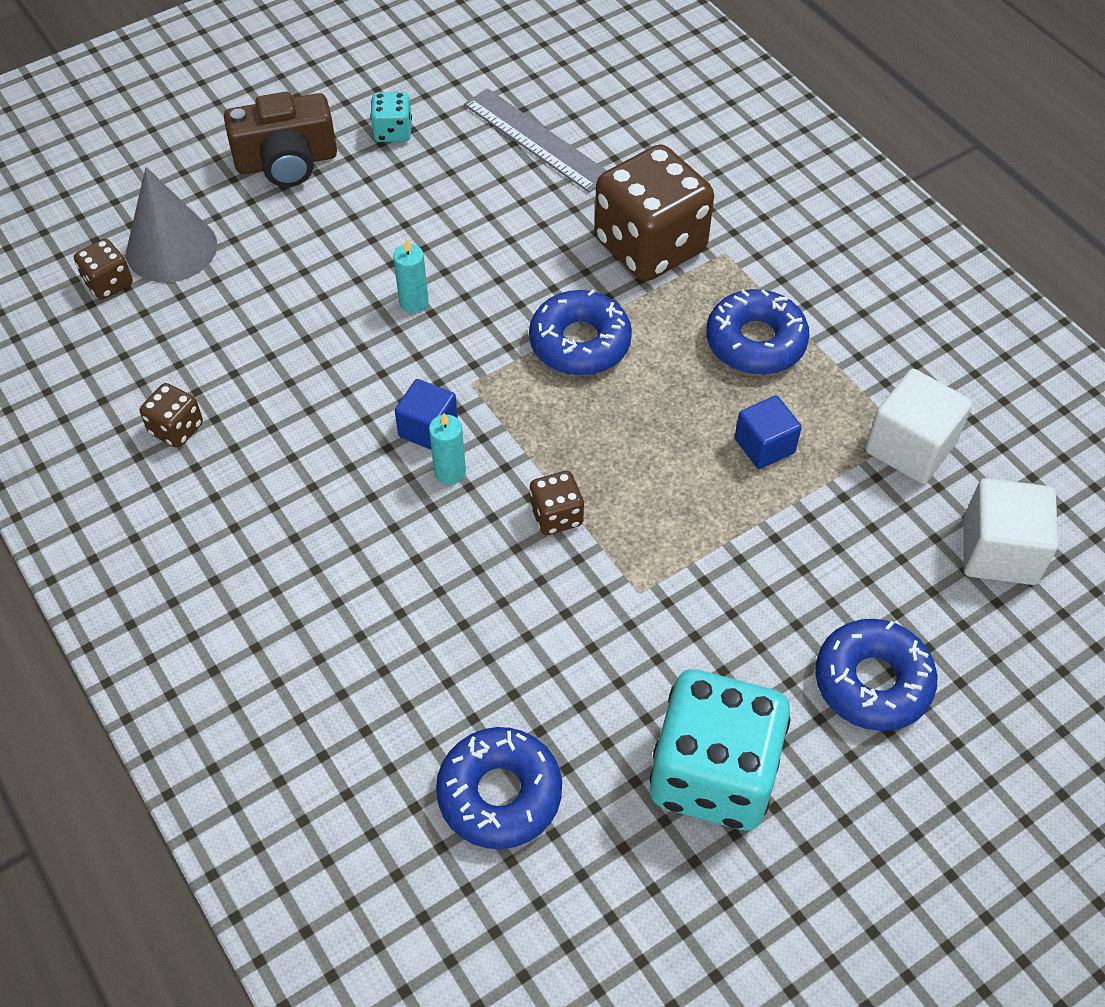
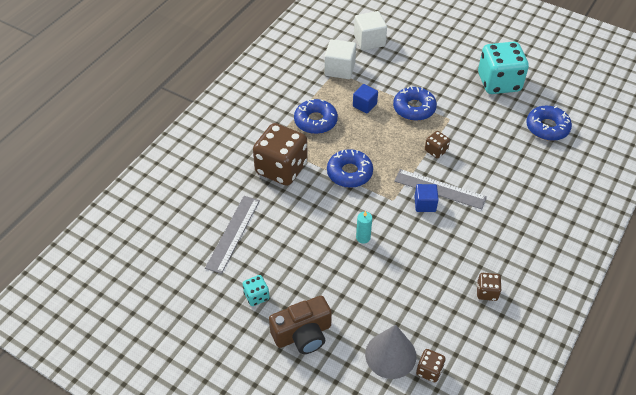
camera: 115 degrees left, 5 degrees down
brown camera [224,92,337,187] -> brown camera turned 105 degrees clockwise [269,296,332,354]
turquoise candle [429,413,466,485] -> grey ruler [394,169,487,209]
blue donut [815,619,937,731] -> blue donut moved to [393,86,437,121]

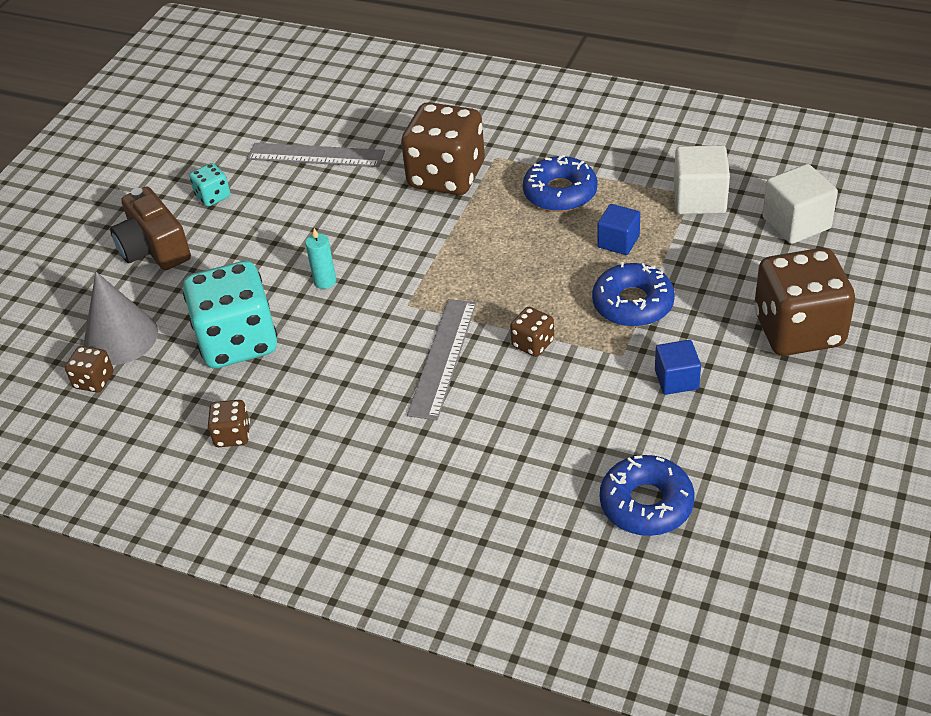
camera: 85 degrees right, 5 degrees down
blue donut [327,149,373,188] -> none
blue cube [414,184,439,212] -> blue cube moved to [655,340,701,395]
turquoise dice [478,42,529,94] -> turquoise dice moved to [183,261,277,368]
none -> brown dice [754,248,855,356]

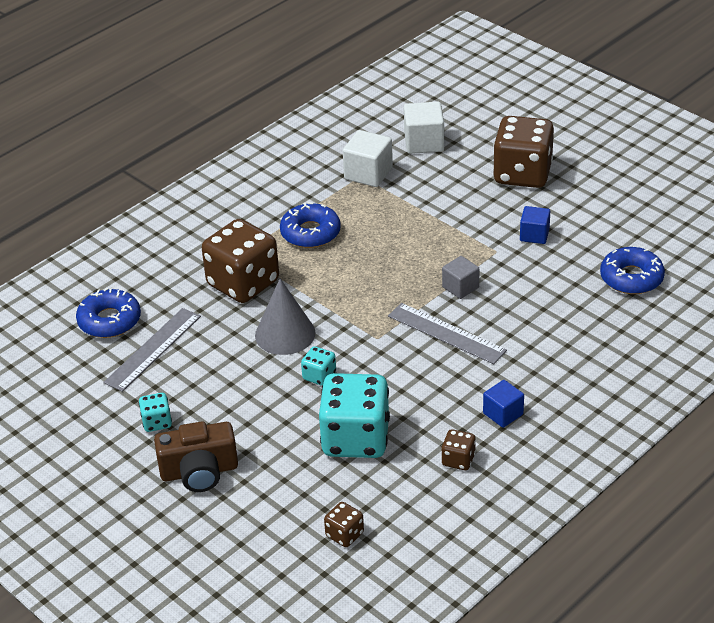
camera: 70 degrees left, 5 degrees down
grey cone [84,272,158,365] -> grey cone moved to [255,279,315,355]
turquoise candle [305,228,336,289] -> turquoise dice [301,346,336,386]
brown dice [510,307,554,357] -> grey cube [442,256,479,299]
blue donut [592,262,675,327] -> blue donut moved to [76,288,141,338]
blue cube [597,204,640,255] -> blue cube moved to [483,380,524,428]

